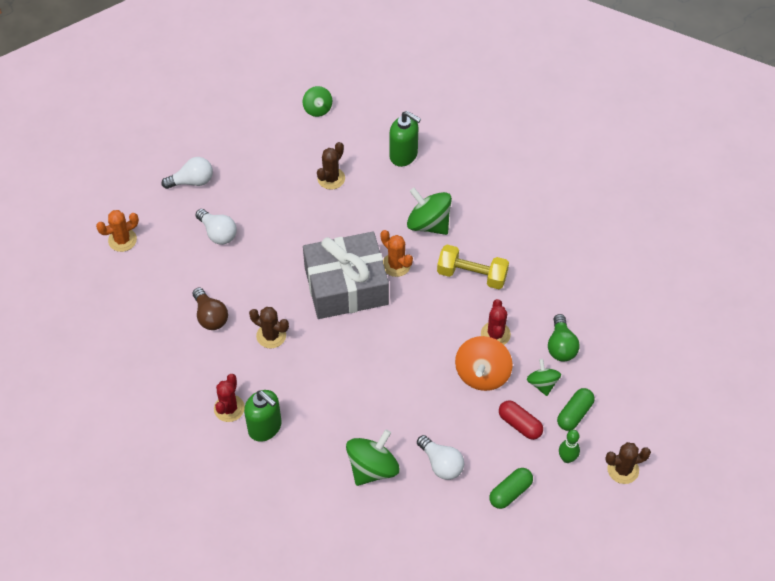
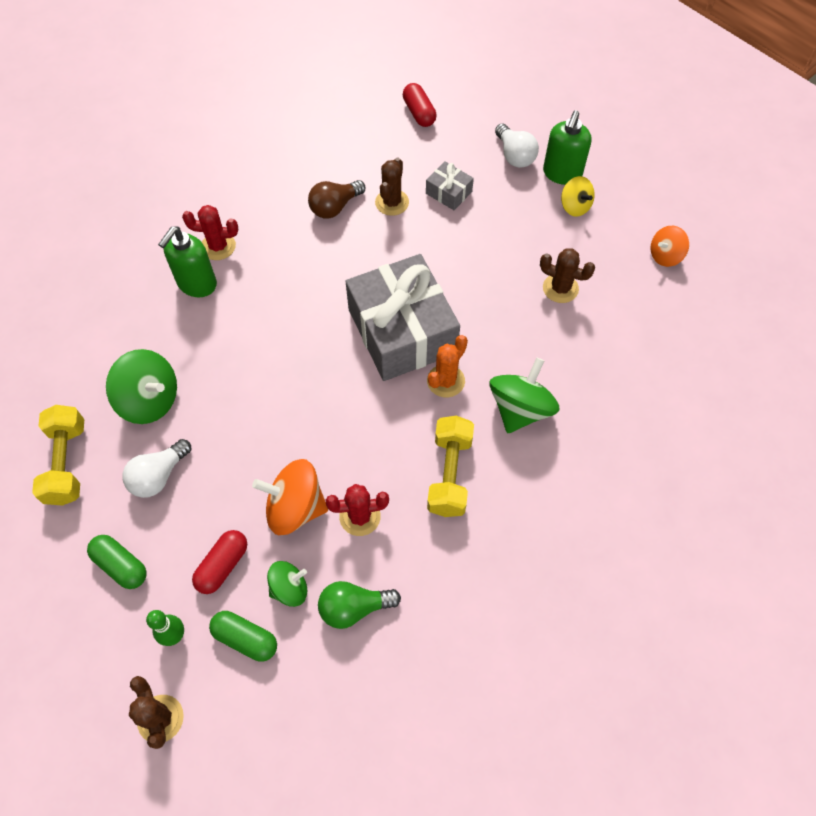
camera: 80 degrees right, 5 degrees up
orange cactus [96,210,139,252] -> red capsule [403,83,437,127]
white light bulb [195,209,237,245] -> grey gift [426,162,474,210]
brown cactus [249,307,289,349] -> brown cactus moved to [375,157,409,216]
green spinning top [303,86,332,117] -> orange spinning top [651,226,689,267]
green soap dispenser [389,111,421,167] -> green soap dispenser moved to [543,110,592,185]
none -> yellow dumbbell [32,405,84,506]
none -> yellow spinning top [561,176,595,217]

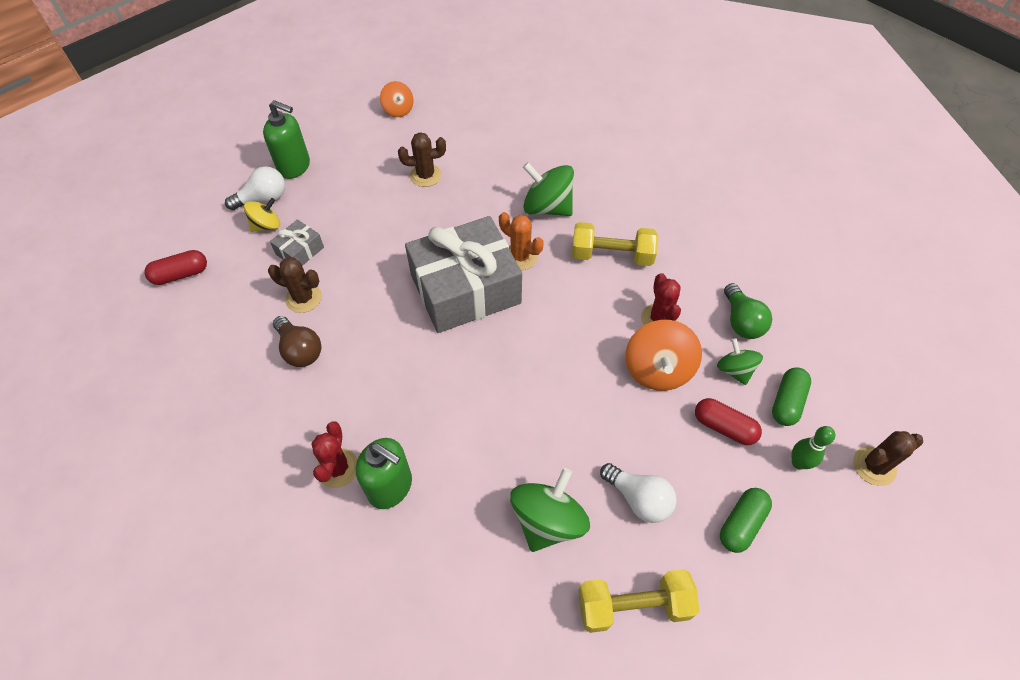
camera: 90 degrees left, 5 degrees down
brown cactus [540,248,595,303] -> brown cactus turned 60 degrees clockwise [398,132,446,187]
yellow spinning top [561,176,595,217] -> yellow spinning top moved to [244,198,280,232]

